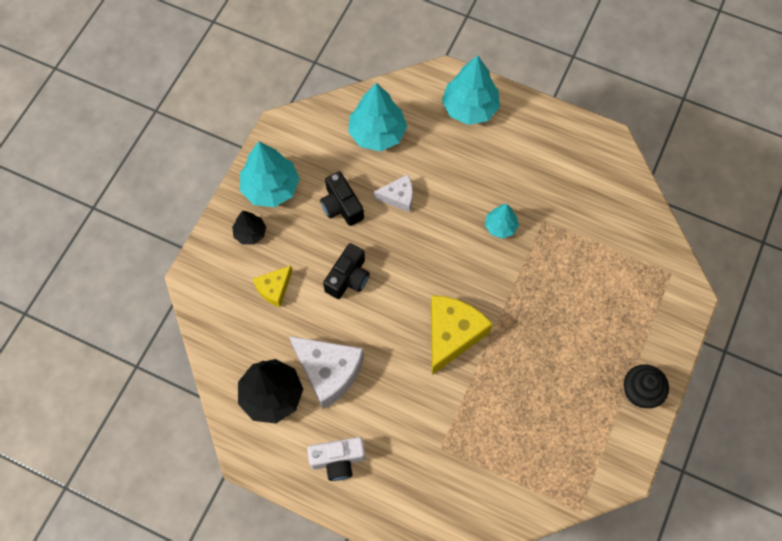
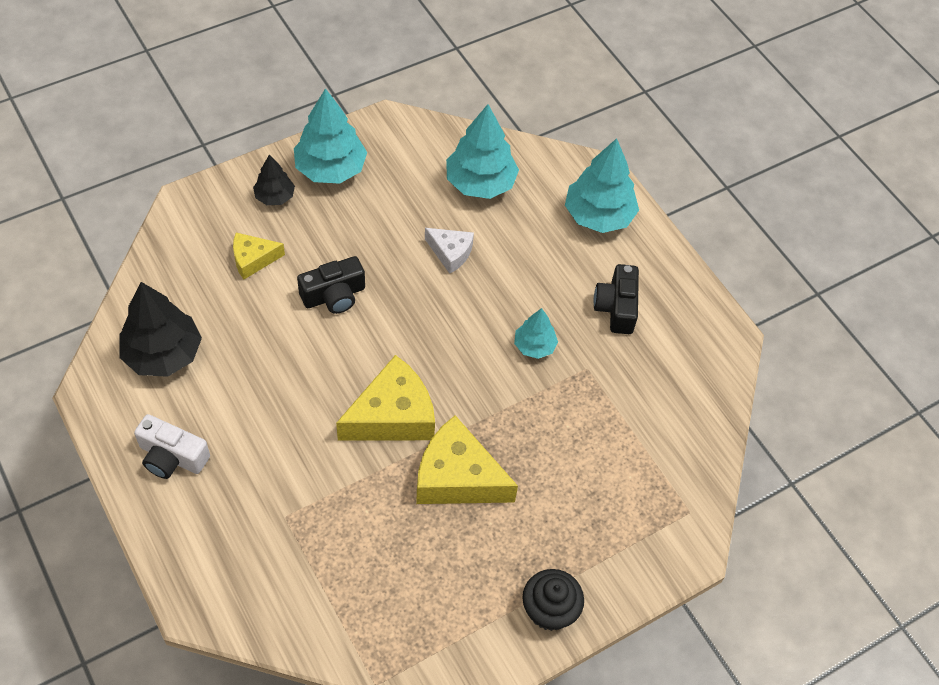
camera: 30 degrees right, 10 degrees down
white cheese [289,336,364,409] -> none
black camera [320,171,364,226] -> black camera moved to [593,264,639,334]
none -> yellow cheese [416,415,518,504]

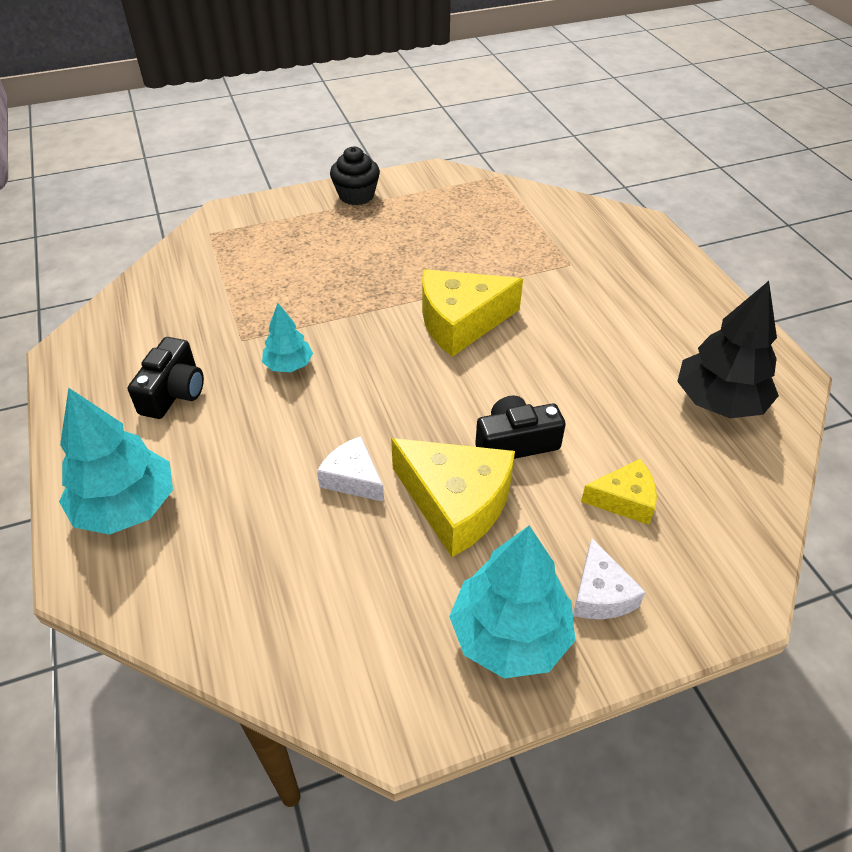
camera: 165 degrees left, 10 degrees down
white camera [134,414,210,479] -> none
black tree [253,154,295,205] -> white cheese [573,538,645,619]
yellow cheese [416,415,518,504] -> yellow cheese moved to [391,438,515,557]
turquoise tree [446,104,519,199] -> none

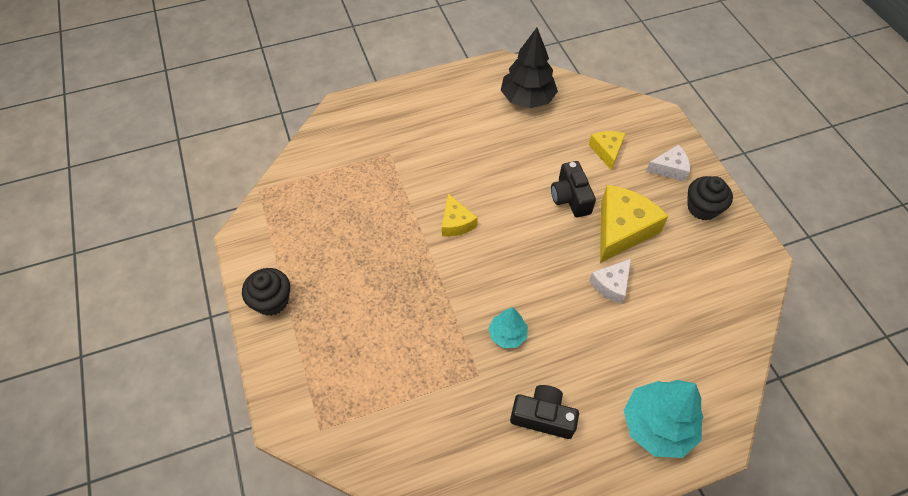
camera: 90 degrees left, 10 degrees up
yellow cheese [422,269,523,357] -> yellow cheese [442,194,478,237], size x0.56
turquoise tree [449,526,575,678] -> black cupcake [687,176,733,221]

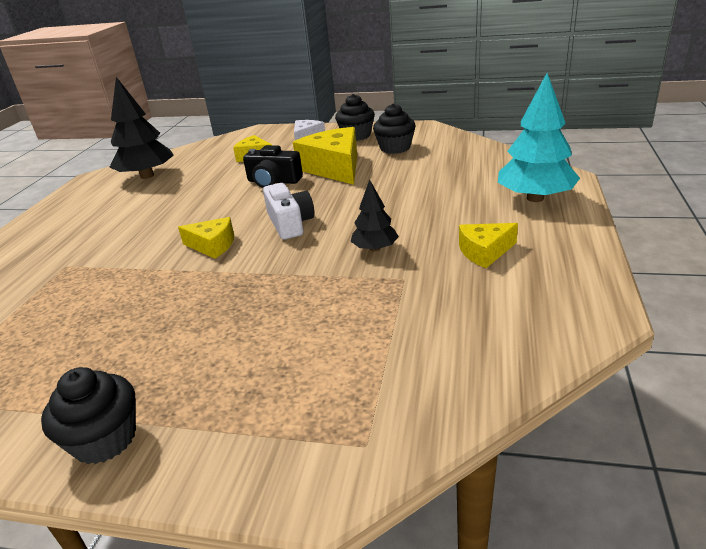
camera: 55 degrees left, 25 degrees down
turquoise tree [488,307,528,348] -> black tree [350,179,399,252]
black camera [510,385,579,439] -> yellow cheese [459,223,518,268]
white cheese [589,259,631,304] -> none
none -> white camera [263,183,315,240]
none -> black cupcake [373,104,415,154]

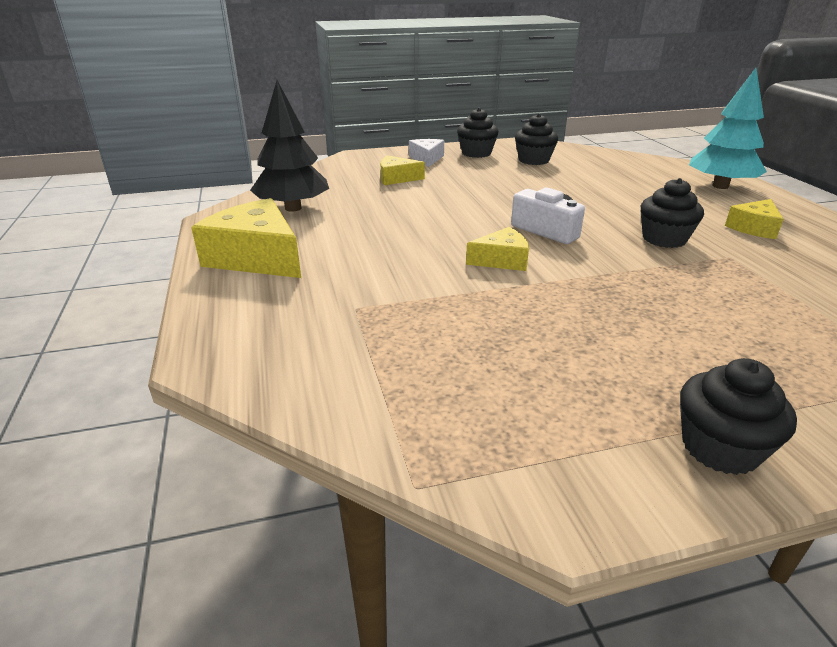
camera: 30 degrees left, 0 degrees up
black camera [243,145,303,188] -> none
yellow cheese [293,127,357,185] -> yellow cheese moved to [191,198,301,278]
black tree [350,179,399,252] -> black cupcake [641,178,704,248]

